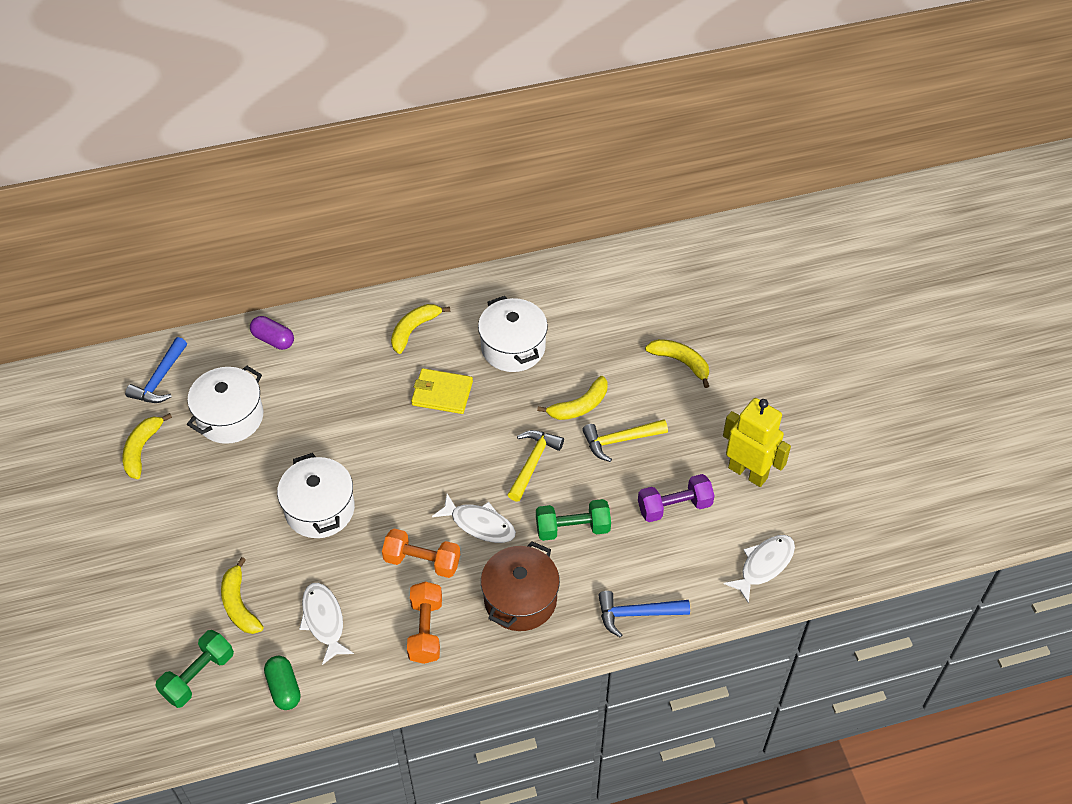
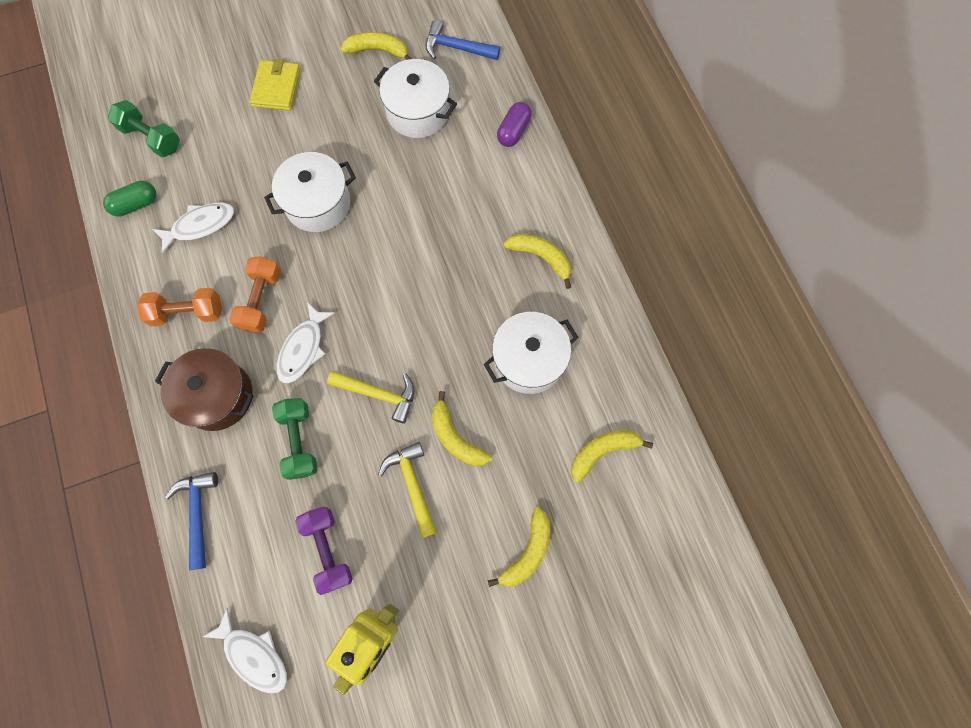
camera: 85 degrees right, 20 degrees up
yellow banana [221,557,264,634] -> yellow banana moved to [571,430,653,483]
yellow wallet [411,368,473,414] -> yellow wallet moved to [249,59,300,111]

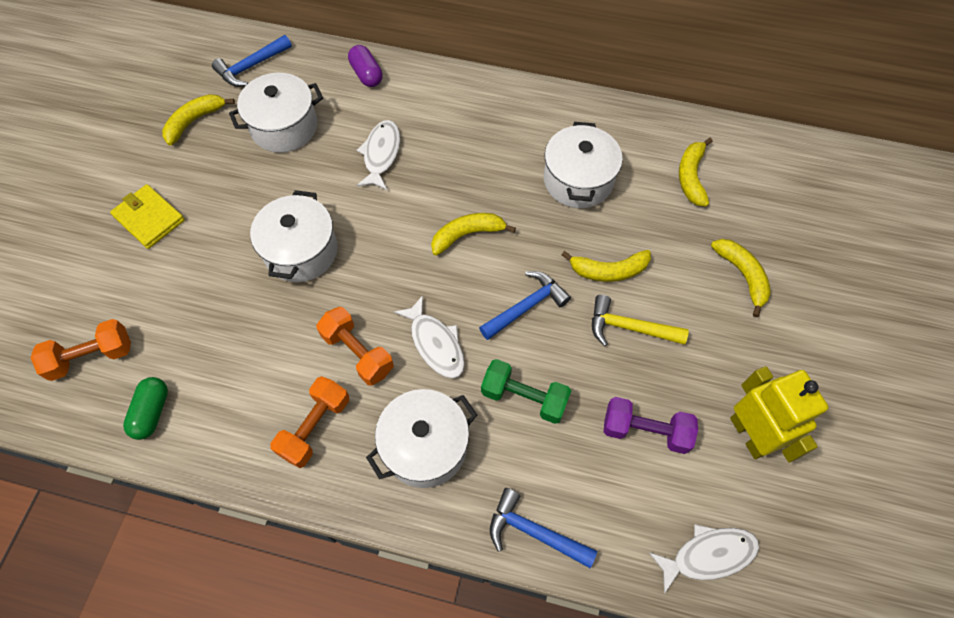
camera: 55 degrees left, 10 degrees down
green dumbbell [108,100,180,157] -> orange dumbbell [31,319,131,381]
white fish [153,203,234,254] -> white fish moved to [356,120,400,190]
brown pot [155,348,253,431] -> white pot [366,389,477,488]
yellow hammer [327,371,414,423] -> blue hammer [479,271,571,340]
yellow banana [504,234,571,289] -> yellow banana moved to [431,213,516,256]

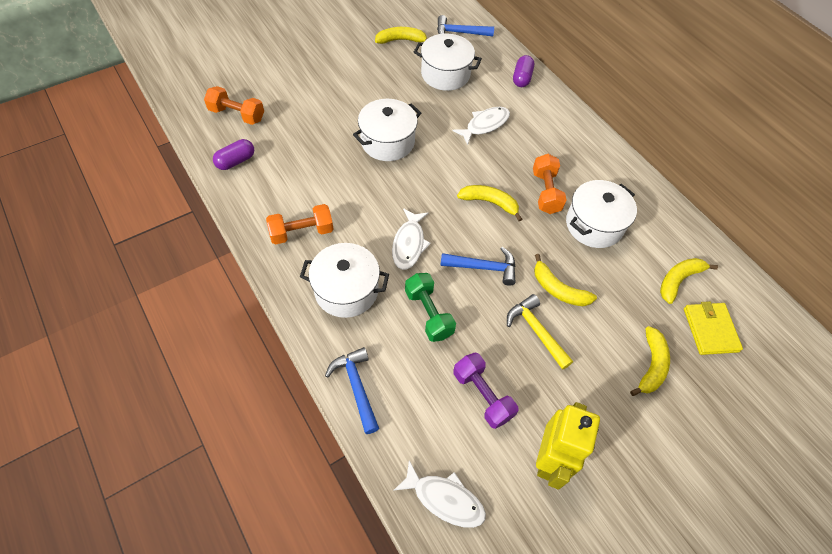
camera: 40 degrees right, 5 degrees down
yellow wallet [110,184,185,249] -> yellow wallet moved to [684,301,743,355]
green capsule [123,377,168,440] -> purple capsule [213,139,254,170]
orange dumbbell [316,307,394,386] -> orange dumbbell moved to [533,154,567,214]

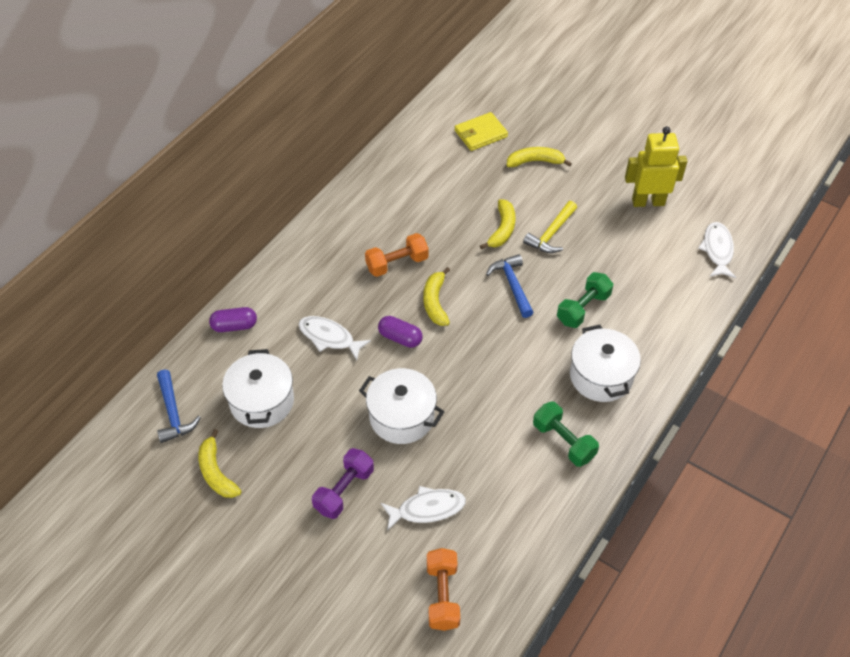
camera: 110 degrees left, 5 degrees down
purple capsule [213,139,254,170] -> purple capsule moved to [378,316,423,348]
orange dumbbell [266,204,334,245] -> green dumbbell [533,402,599,467]
blue hammer [325,347,379,434] -> none
white fish [392,208,431,270] -> white fish moved to [381,486,466,531]
purple dumbbell [453,352,518,429] -> purple dumbbell moved to [312,448,374,519]
white pot [566,180,637,248] -> none
yellow banana [660,258,718,304] -> none

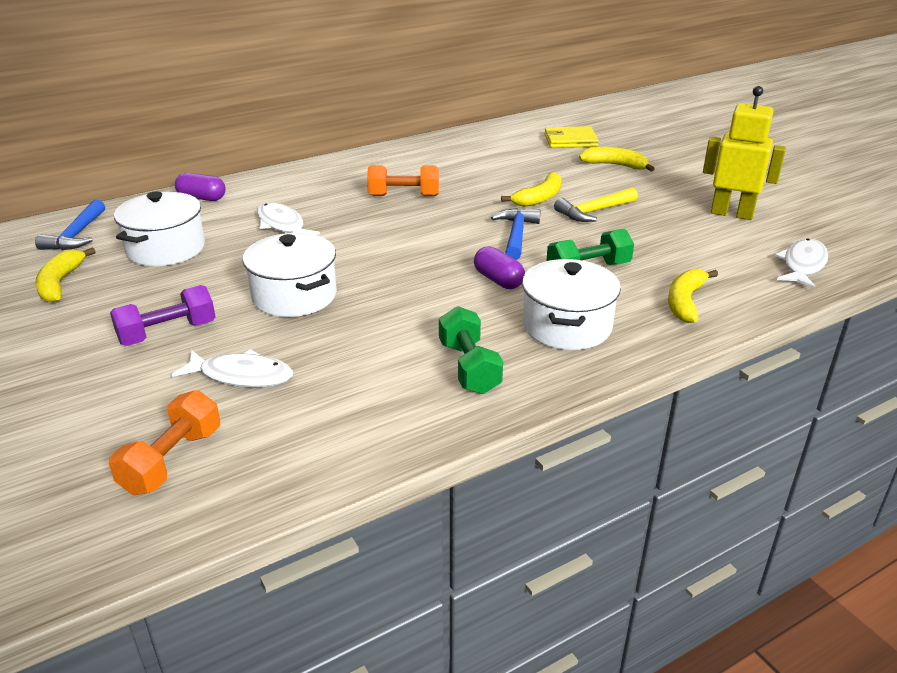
camera: 25 degrees right, 20 degrees down
purple capsule [378,316,423,348] -> purple capsule moved to [474,246,525,289]
yellow banana [424,267,450,326] -> yellow banana moved to [668,269,718,323]

